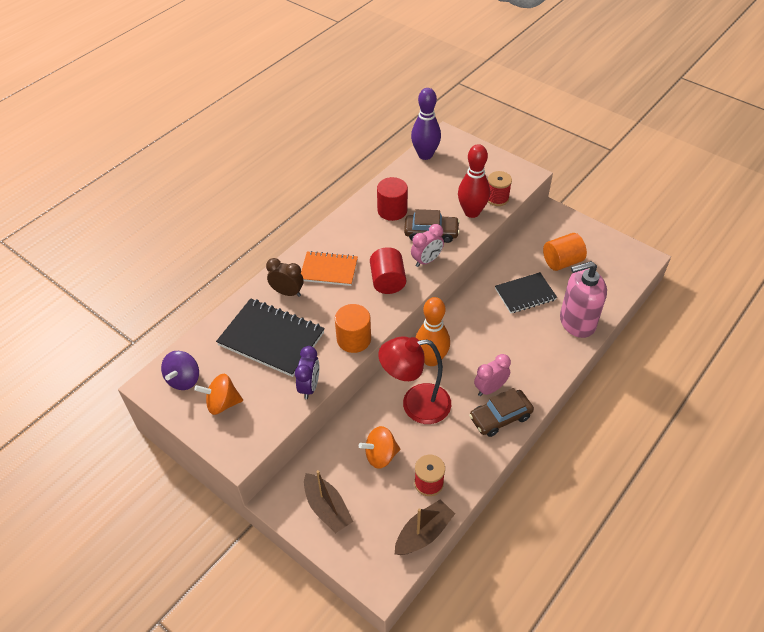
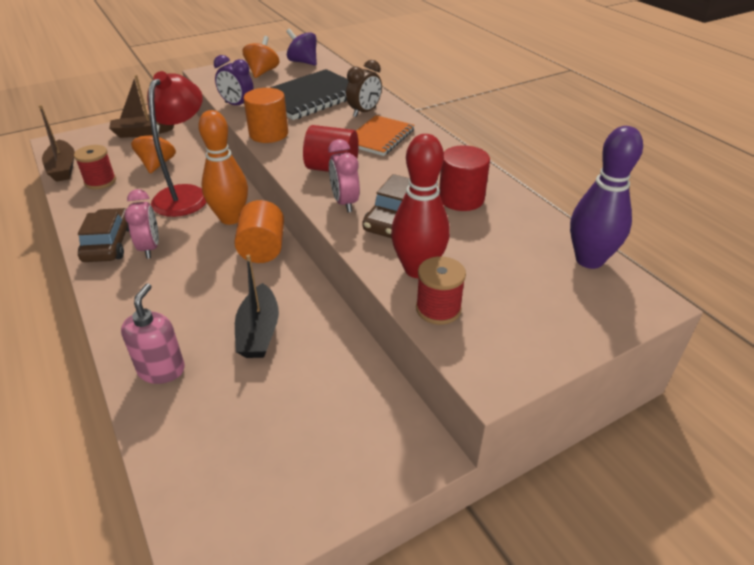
camera: 110 degrees right, 10 degrees down
black notebook [495,272,557,313] -> black boat [235,254,279,358]
orange cylinder [543,233,587,271] -> orange cylinder moved to [234,200,284,263]
pink soap dispenser [560,261,607,338] -> pink soap dispenser [121,283,185,384], size x0.64

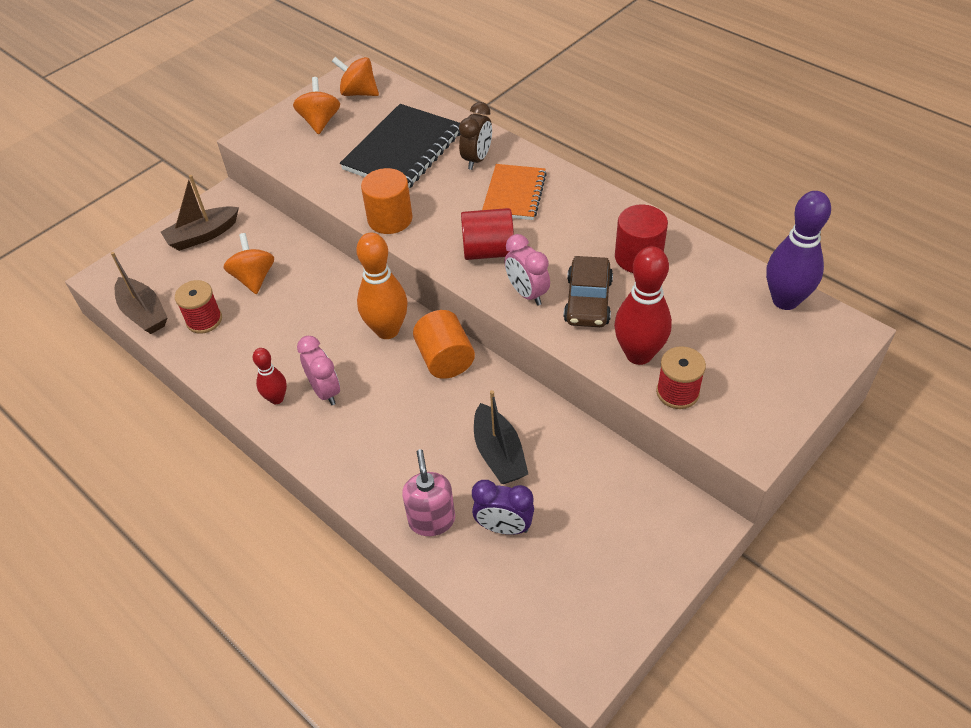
camera: 15 degrees left, 10 degrees up
brown car [78,208,129,262] -> red bowling pin [253,348,287,404]
red lamp [147,71,207,217] -> none
purple clock [214,55,254,105] -> purple clock moved to [472,480,534,535]
purple spinning top [286,29,317,65] -> orange spinning top [332,57,379,96]

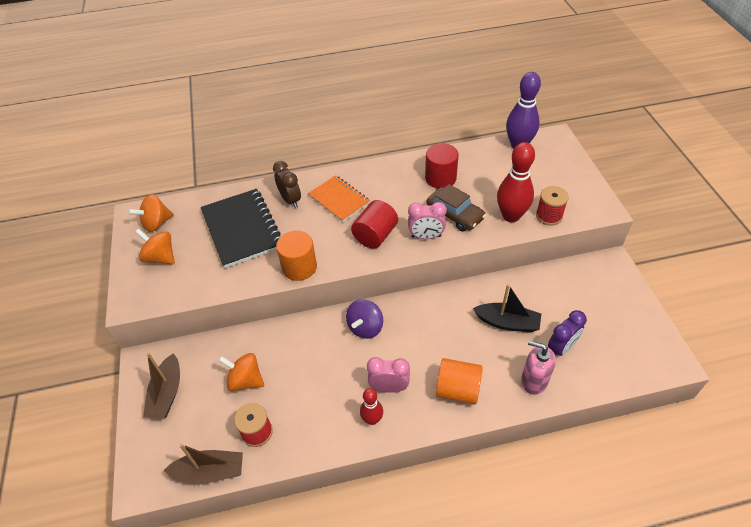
camera: 55 degrees left, 0 degrees up
orange bowling pin [356,233,408,339] -> purple spinning top [346,299,383,339]
orange cylinder [413,310,475,379] -> orange cylinder moved to [436,358,483,404]

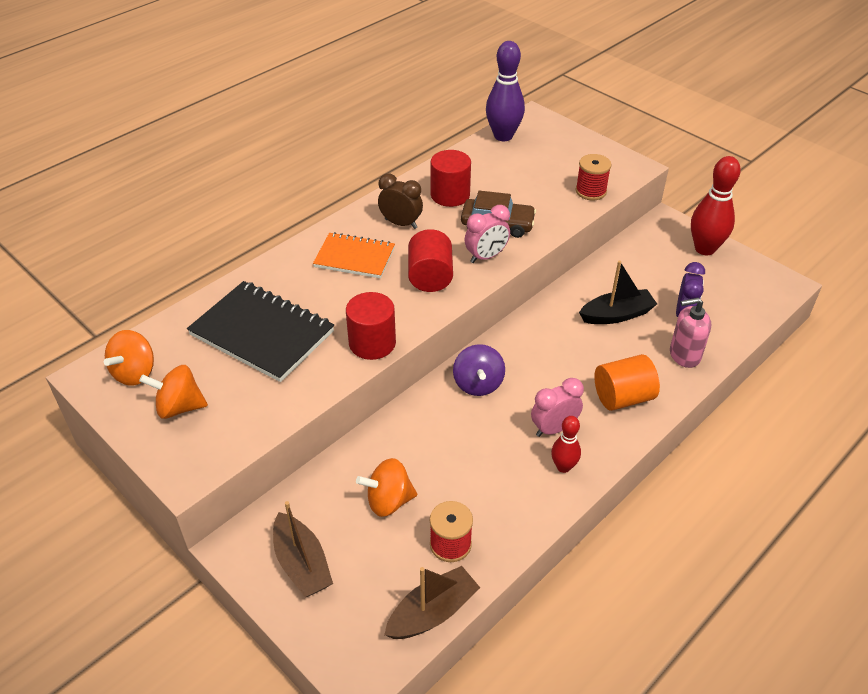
camera: 35 degrees left, 5 degrees down
brown clock [273,161,301,208] -> brown clock moved to [378,174,423,229]
orange cylinder [276,230,317,281] -> red cylinder [346,292,396,360]
red bowling pin [497,142,535,222] -> red bowling pin moved to [691,156,741,255]

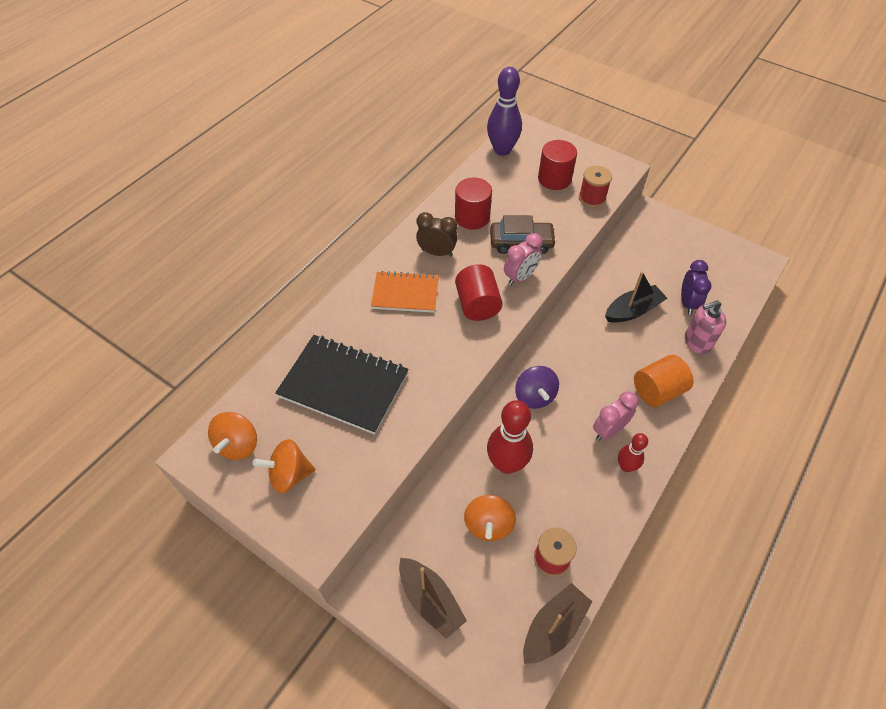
camera: 10 degrees left, 10 degrees up
red cylinder [346,292,396,360] -> red cylinder moved to [538,140,577,190]
orange spinning top [356,458,417,517] -> orange spinning top turned 60 degrees counterclockwise [464,495,516,541]
red bowling pin [691,156,741,255] -> red bowling pin moved to [487,400,533,474]

